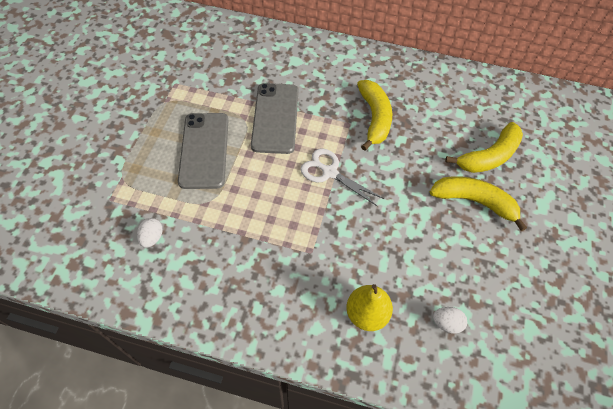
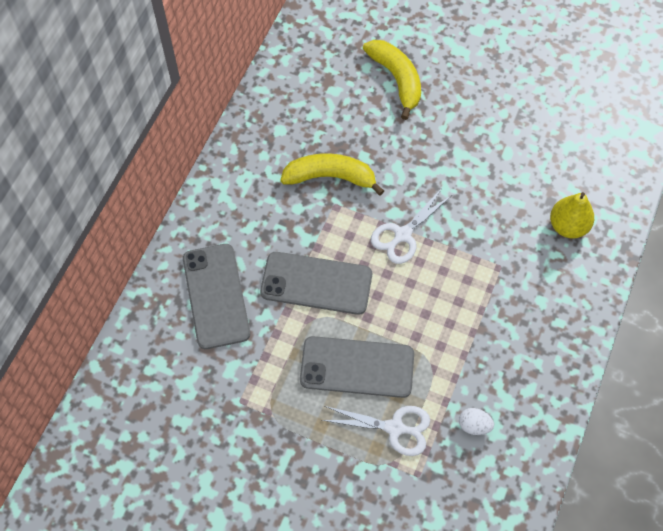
camera: 80 degrees left, 5 degrees up
yellow banana [430,176,527,231] -> none
white egg [433,307,467,334] -> none
none -> grey phone [183,244,250,349]
none -> white scissors [322,406,430,456]

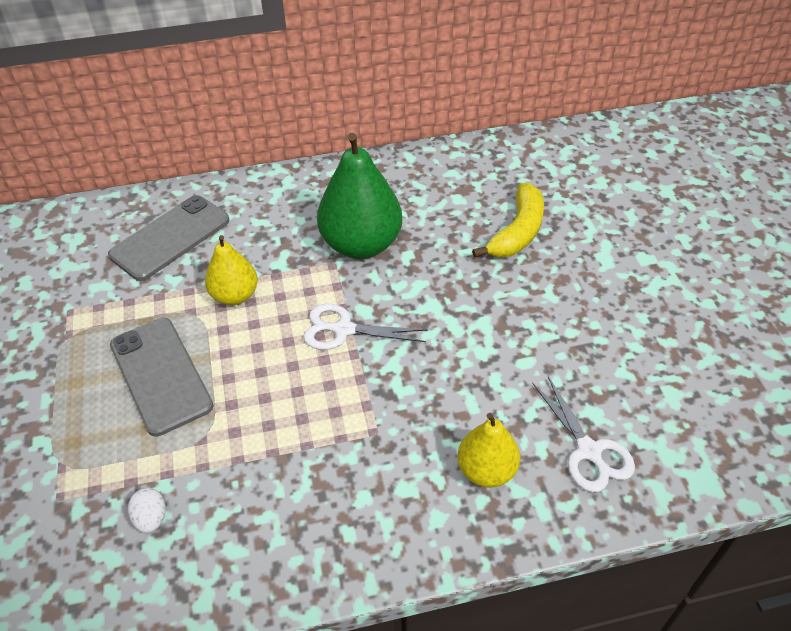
camera: 55 degrees right, 15 degrees down
grey phone [260,252,372,315] -> yellow pear [205,235,258,305]
yellow banana [280,153,384,196] -> green pear [317,133,402,259]
white scissors [322,406,430,456] -> white scissors moved to [532,376,635,492]

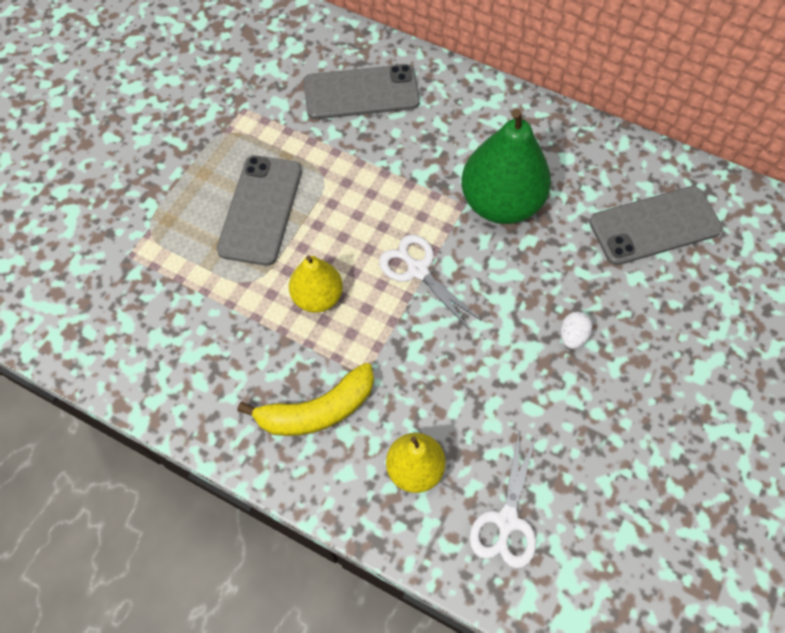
camera: 40 degrees right, 15 degrees up
white egg [128,488,166,533] -> white egg moved to [560,311,592,349]
yellow pear [205,235,258,305] -> yellow pear moved to [289,255,343,313]
yellow banana [472,183,544,258] -> yellow banana moved to [237,363,374,436]
none -> grey phone [589,186,723,265]

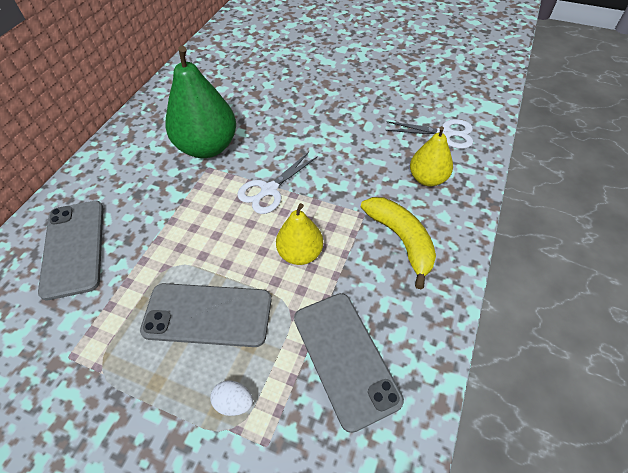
camera: 95 degrees left, 10 degrees down
white egg [560,311,592,349] -> white egg moved to [210,381,253,416]
grey phone [589,186,723,265] -> grey phone moved to [294,293,404,433]

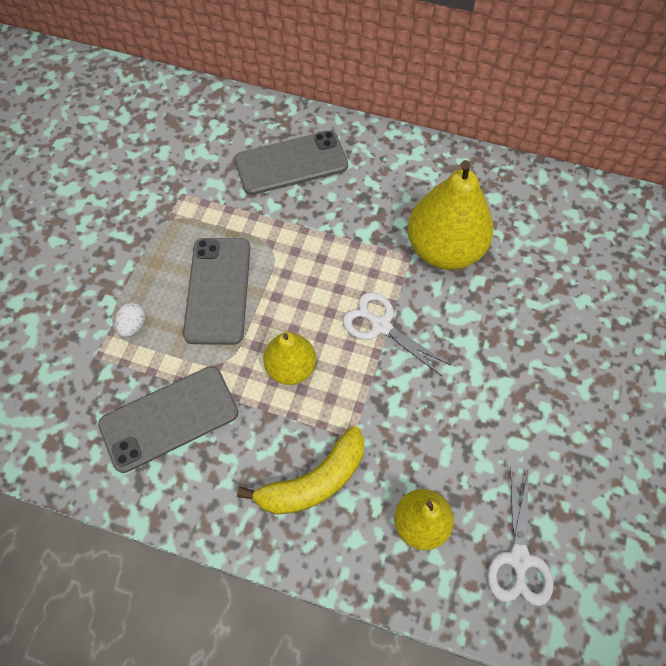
camera: 85 degrees right, 10 degrees up
green pear [166,46,236,158] -> yellow pear [407,160,493,270]

